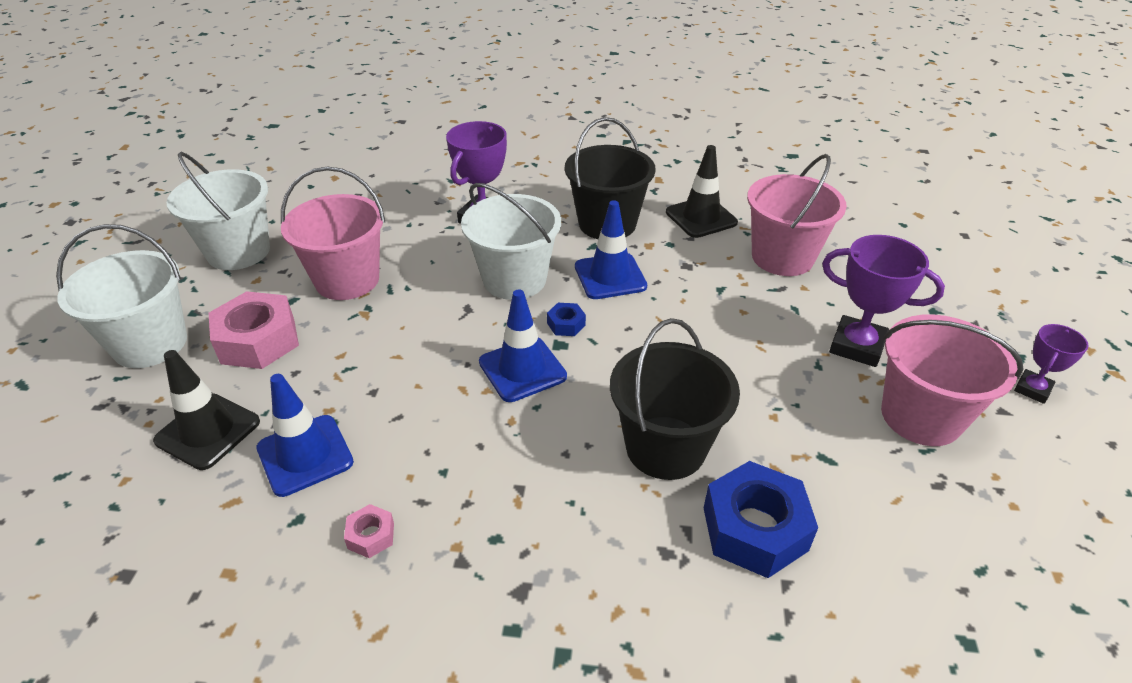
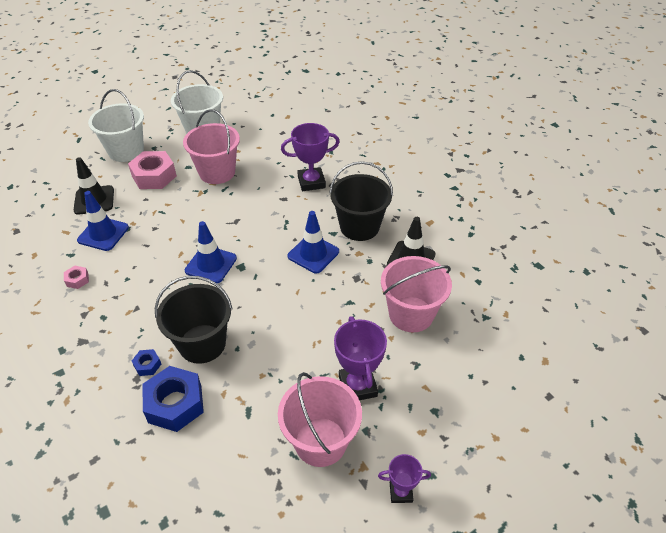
camera: 50 degrees right, 5 degrees up
white bucket [461,183,561,300] -> none
blue nut [547,303,586,336] -> blue nut moved to [132,349,161,376]

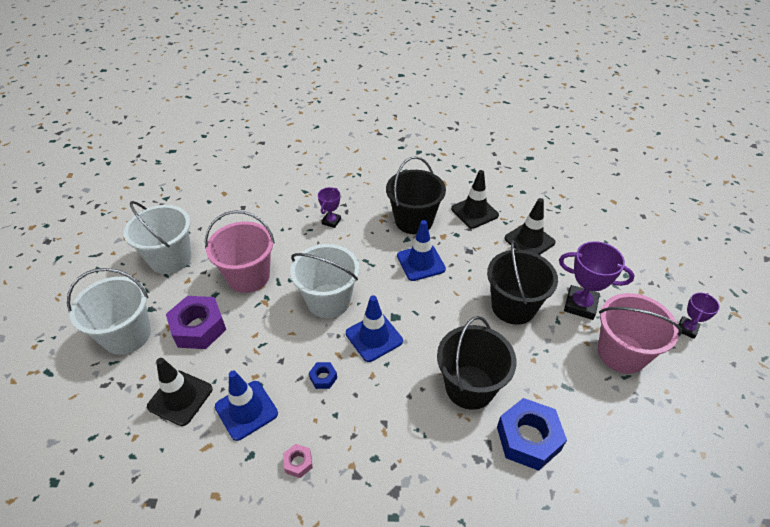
camera: 55 degrees left, 0 degrees up
pink nut [128,151,177,189] -> purple nut [166,296,226,349]
blue nut [132,349,161,376] -> blue nut moved to [309,362,337,389]
purple trophy [281,123,340,191] -> purple trophy [318,187,341,228], size x0.58
pink bucket [381,256,452,332] -> black traffic cone [504,198,556,255]
none -> white bucket [290,244,360,318]
none -> black bucket [487,240,558,325]

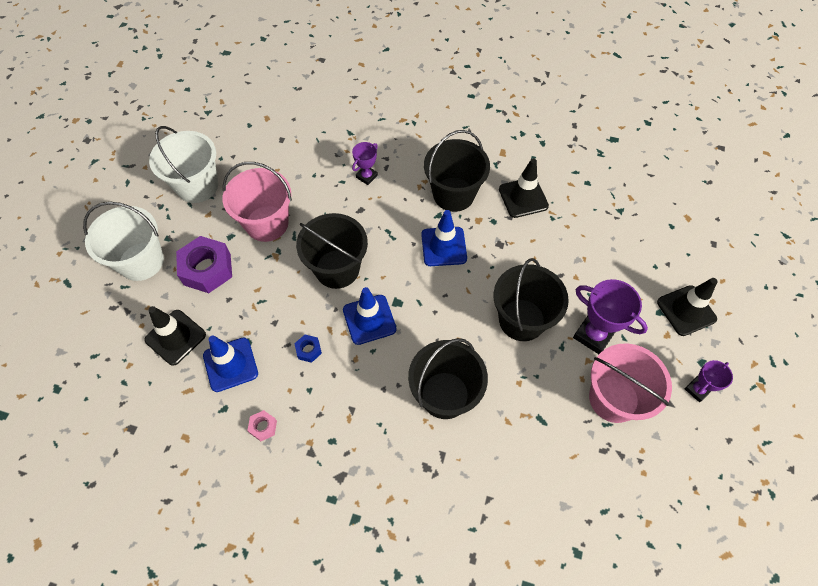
camera: 15 degrees right, 15 degrees up
white bucket [290,244,360,318] -> black bucket [296,213,368,289]
blue nut [497,398,567,471] -> none
black traffic cone [504,198,556,255] -> black traffic cone moved to [657,278,718,336]

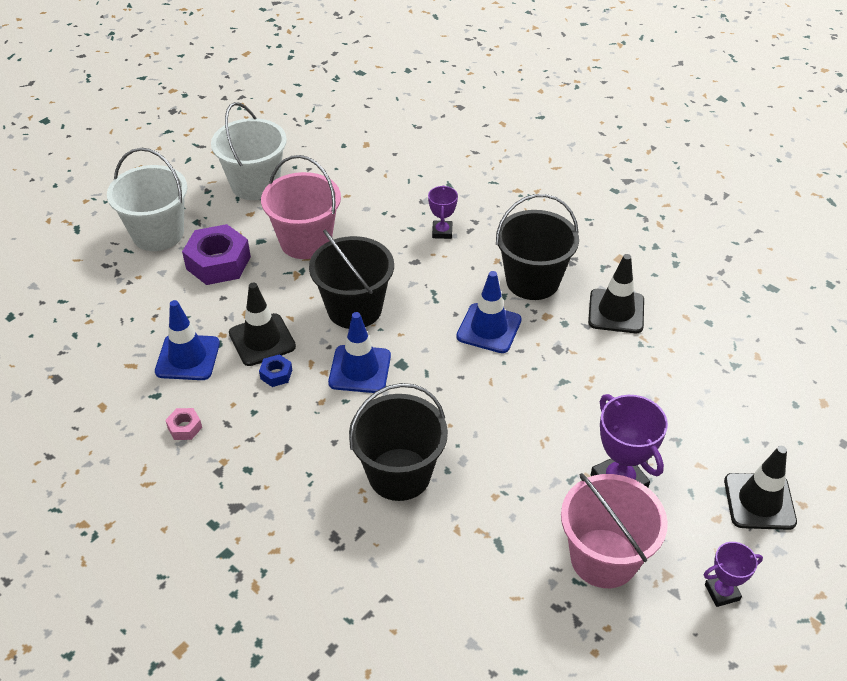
camera: 25 degrees right, 15 degrees down
black traffic cone [144,306,206,366] -> black traffic cone moved to [229,282,296,366]
purple trophy [352,142,378,185] -> purple trophy turned 60 degrees counterclockwise [428,185,458,239]
black bucket [493,258,569,341] -> none

